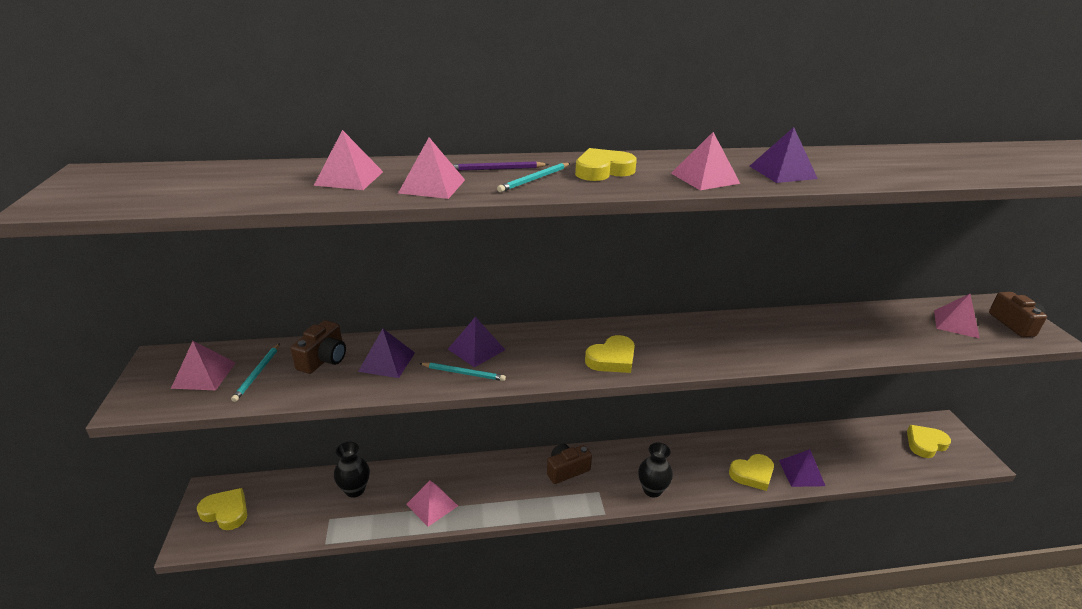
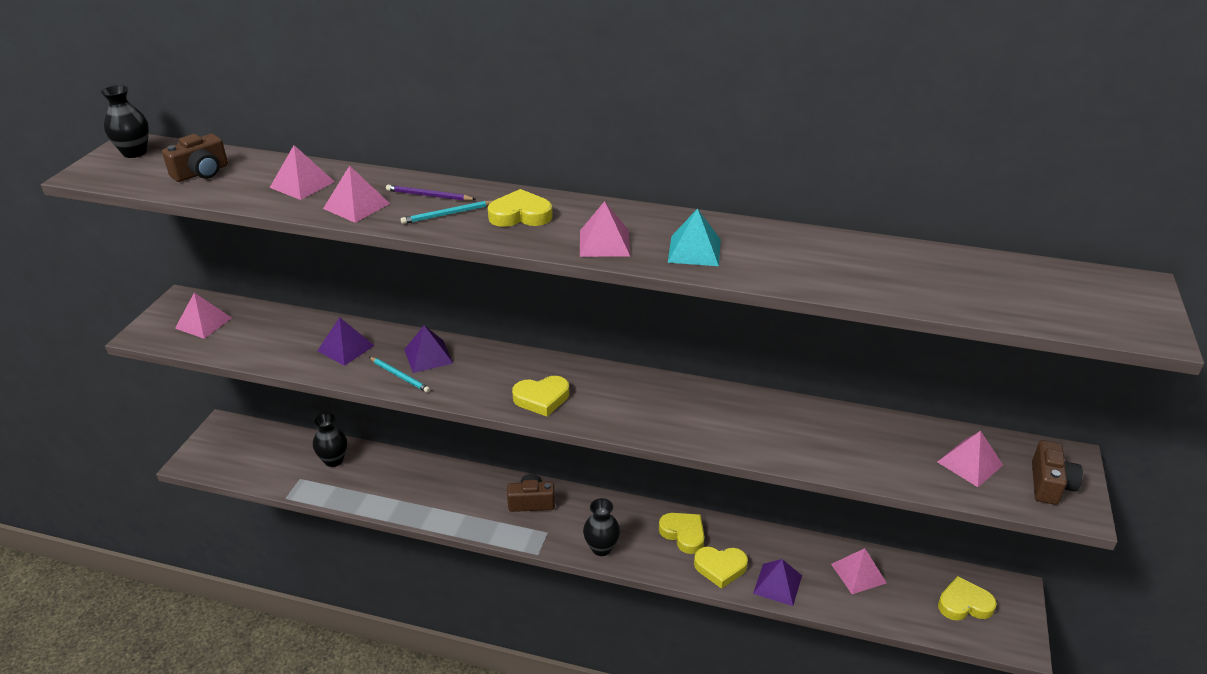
camera: 25 degrees right, 5 degrees up
yellow heart [197,488,247,530] -> yellow heart moved to [659,513,705,554]
turquoise pencil [231,343,280,402] -> none
brown camera [291,320,346,374] -> brown camera moved to [162,134,228,182]
pink pyramid [406,481,458,527] -> pink pyramid moved to [831,548,887,594]
purple pyramid [750,127,818,183] -> turquoise pyramid [668,208,721,266]
none -> black vase [101,85,149,158]

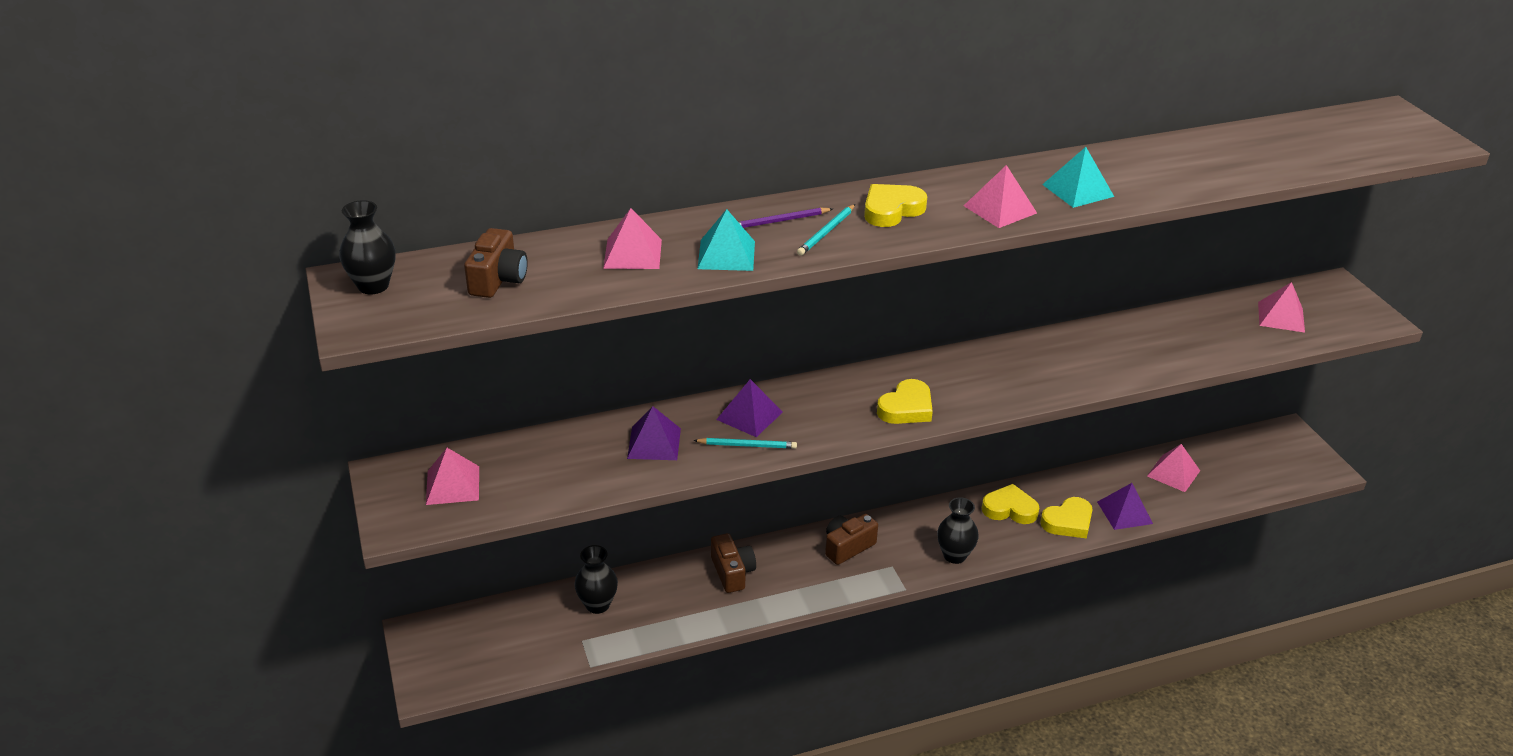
camera: 35 degrees left, 0 degrees up
pink pyramid [323,165,390,223] -> turquoise pyramid [697,209,755,271]
yellow heart [938,576,997,621] -> none
brown camera [1032,440,1083,505] -> brown camera moved to [711,533,756,593]

